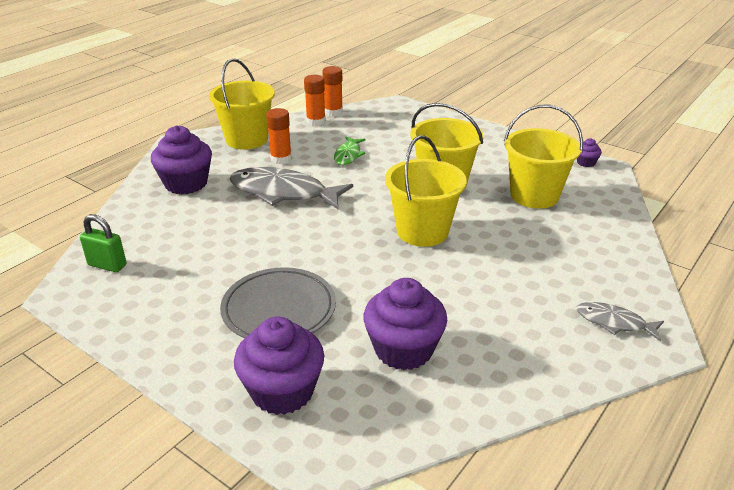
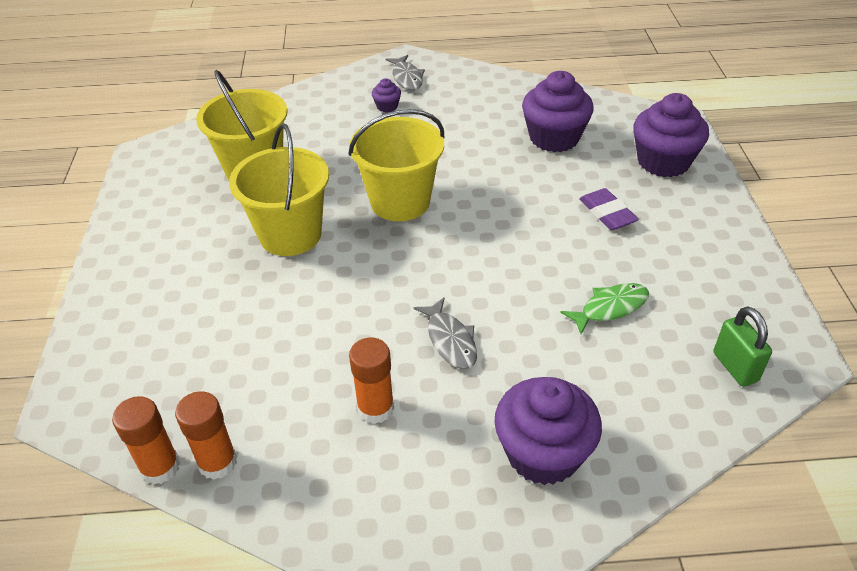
camera: 130 degrees left, 10 degrees up
yellow bucket [209,58,275,150] -> none
grey plate [220,267,336,338] -> purple eraser [579,188,639,230]
grey fish [229,167,353,209] -> grey fish [414,297,477,369], size x0.52
green fish [334,137,366,165] -> green fish moved to [561,283,649,334]
purple cupcake [577,138,602,167] -> purple cupcake moved to [372,78,401,112]

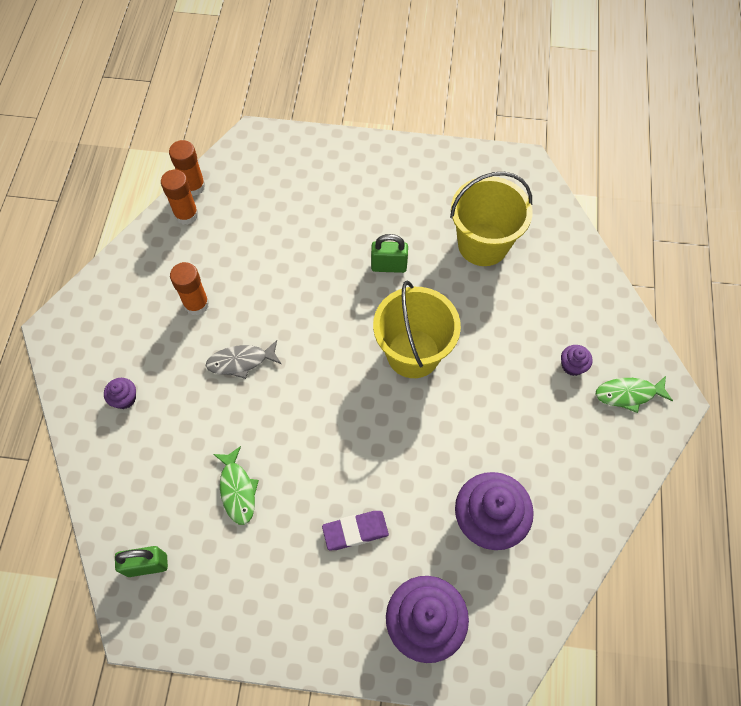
camera: 100 degrees right, 20 degrees up
yellow bucket [229,123,329,256] -> green padlock [371,234,408,273]
grey fish [386,55,425,91] -> green fish [596,376,673,413]
purple cupcake [494,377,602,485] -> purple cupcake [104,378,136,409], size x0.45

